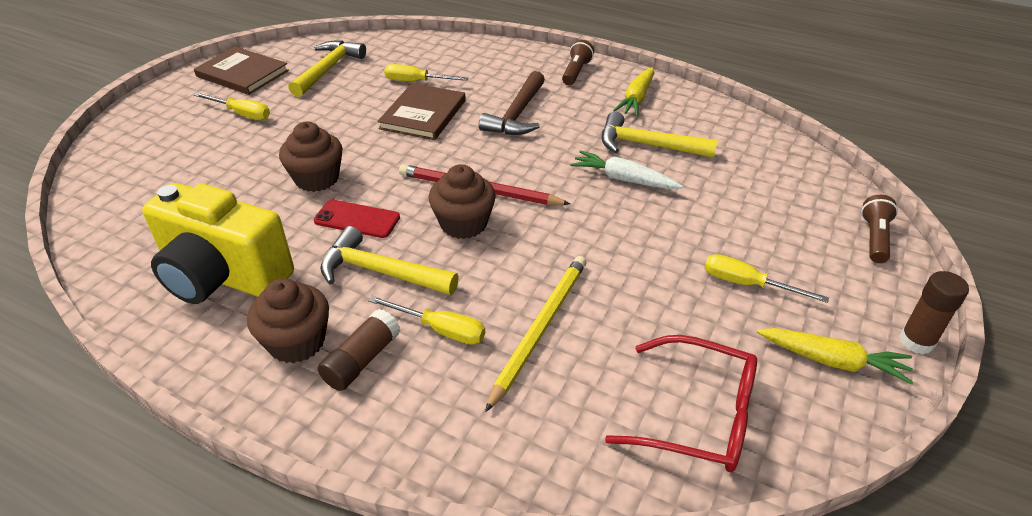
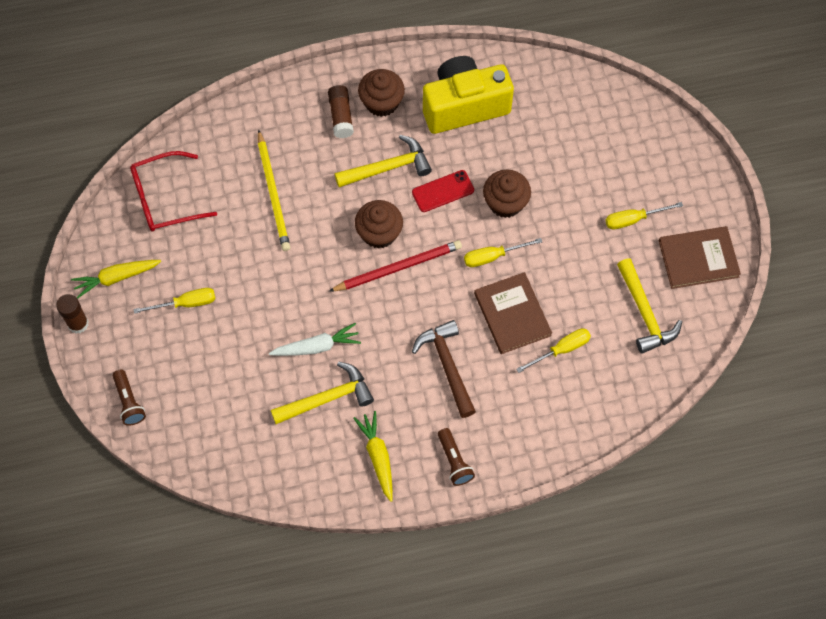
camera: 140 degrees right, 25 degrees up
yellow screwdriver [368,296,485,345] -> yellow screwdriver moved to [464,238,542,267]

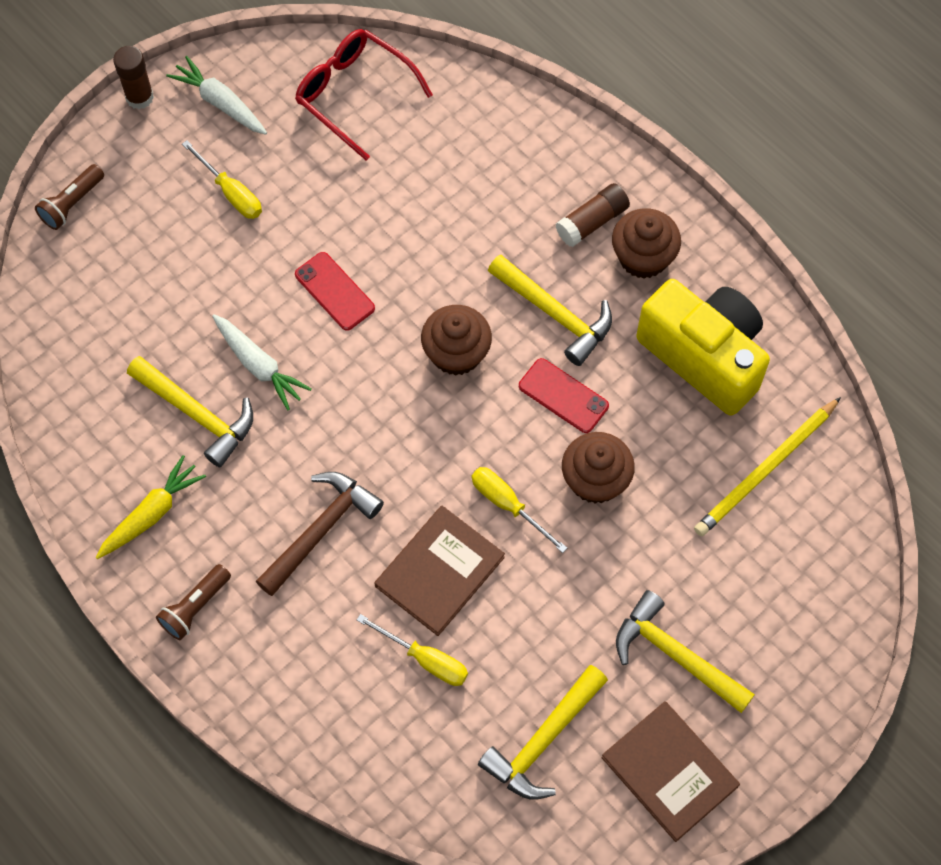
camera: 60 degrees right, 0 degrees up
yellow carrot [71,260,161,298] -> white carrot [166,56,267,135]
yellow pencil [258,129,290,251] -> yellow pencil moved to [694,397,841,537]
red pencil [329,240,462,292] -> none
yellow screwdriver [605,202,683,229] -> yellow hammer [616,590,755,713]
none -> red phone [295,252,375,331]

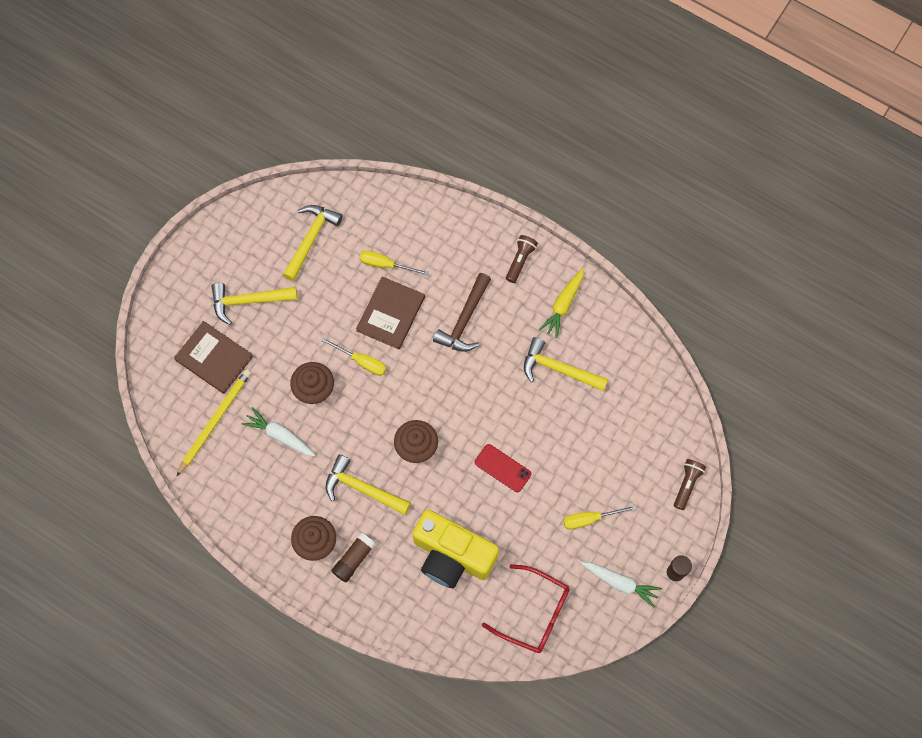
camera: 165 degrees right, 5 degrees up
yellow screwdriver [182,140,262,219] -> yellow screwdriver turned 45 degrees counterclockwise [563,505,637,529]
white carrot [212,314,312,411] -> white carrot moved to [242,407,315,457]
red phone [519,358,609,433] -> none
brown book [601,701,740,842] -> brown book moved to [174,321,253,394]
yellow hammer [616,590,755,713] -> yellow hammer turned 150 degrees clockwise [211,283,298,325]
yellow camera [636,279,770,416] -> yellow camera moved to [412,510,499,588]

